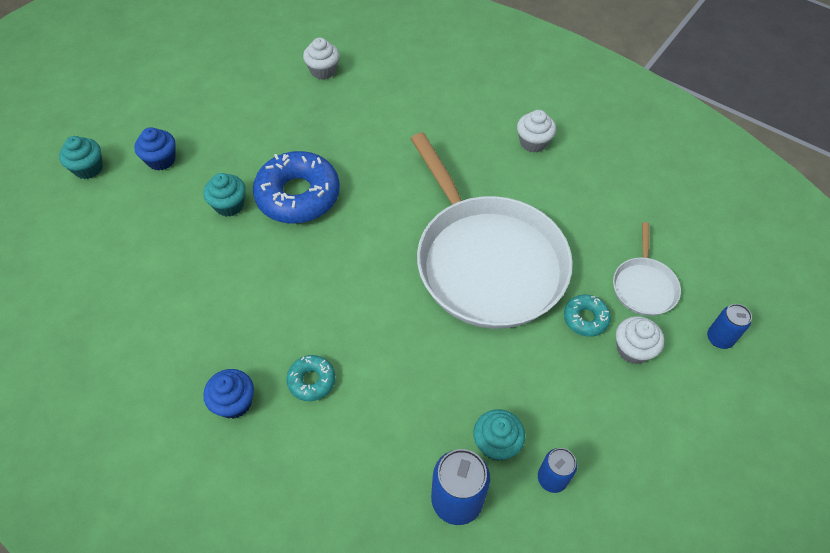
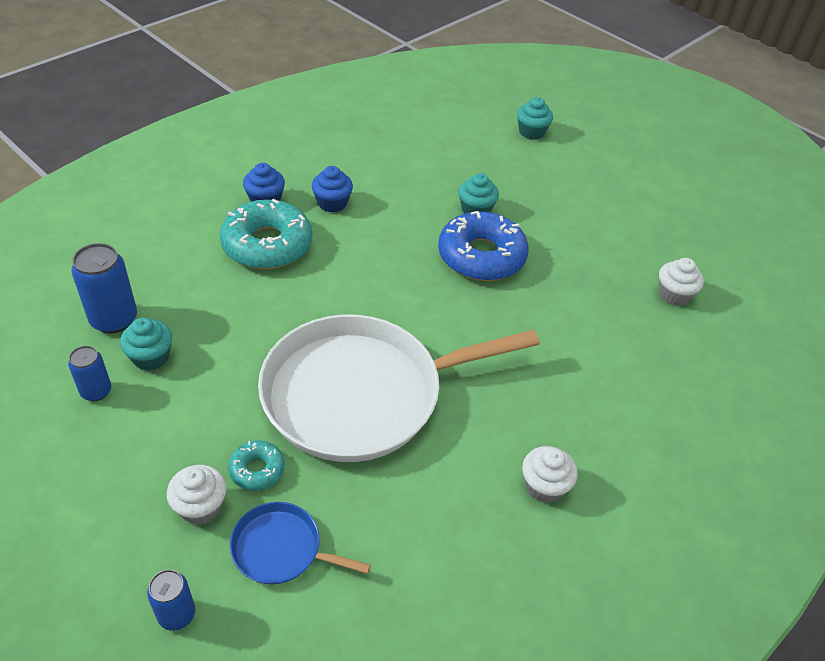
camera: 95 degrees right, 10 degrees down
blue cupcake [134,127,175,170] -> blue cupcake moved to [312,166,353,212]
turquoise donut [286,355,335,401] -> turquoise donut [220,199,312,269], size x2.08
white pan [613,222,681,316] -> blue pan [230,502,371,584]

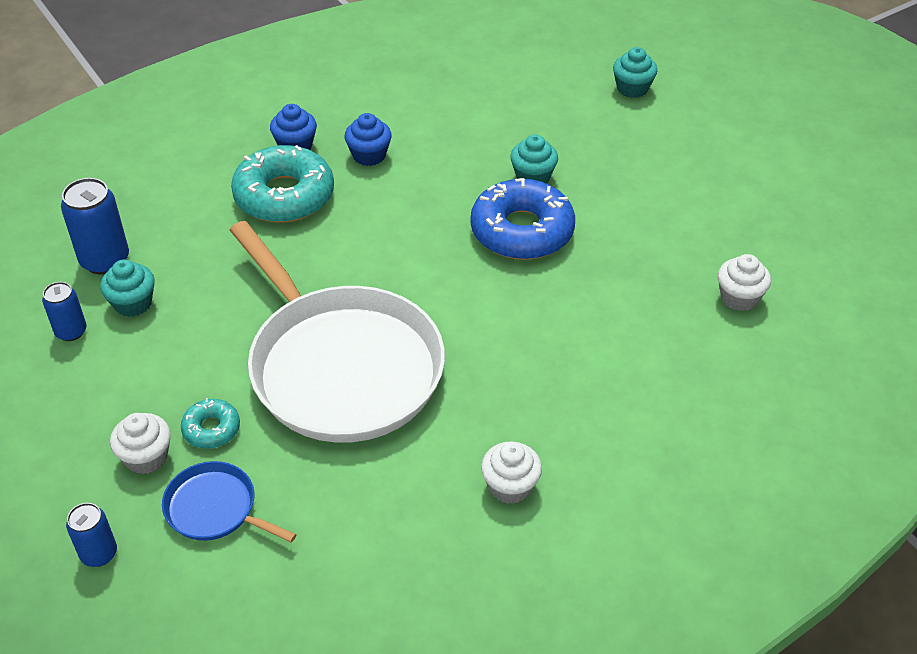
camera: 15 degrees right, 0 degrees up
white pan [258,314,540,462] -> white pan turned 120 degrees counterclockwise [230,221,445,443]

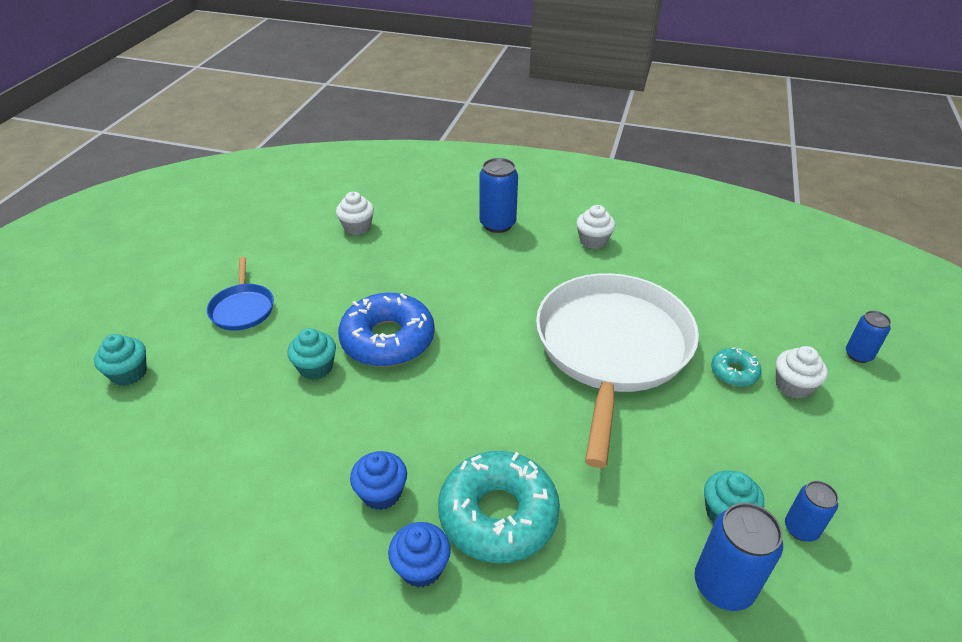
camera: 130 degrees left, 5 degrees down
blue pan [162,461,297,542] -> blue pan moved to [207,257,274,331]
none -> blue can [479,158,518,233]

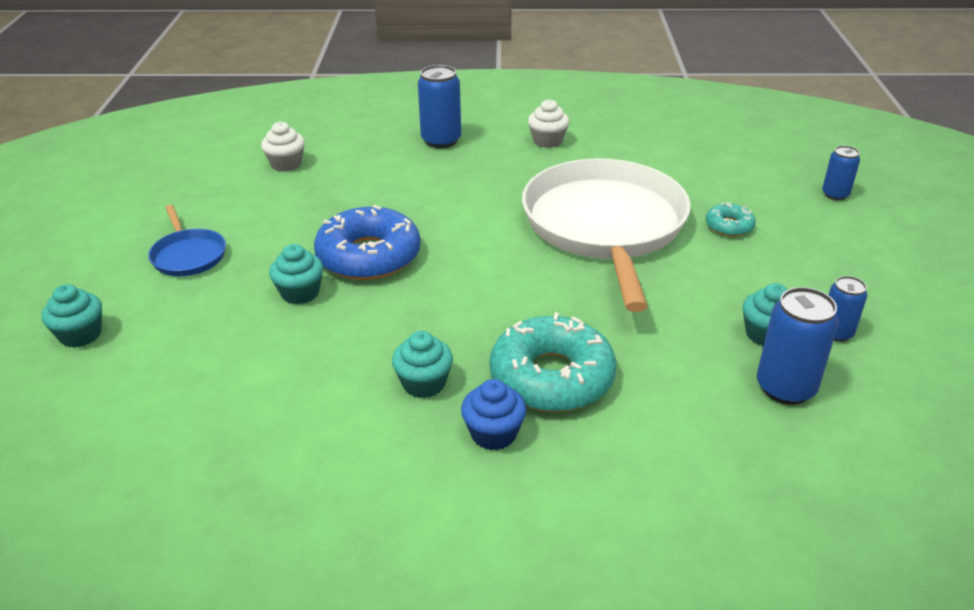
camera: 15 degrees left, 5 degrees down
blue cupcake [350,451,407,510] -> turquoise cupcake [392,331,453,398]
white cupcake [776,346,828,399] -> none

